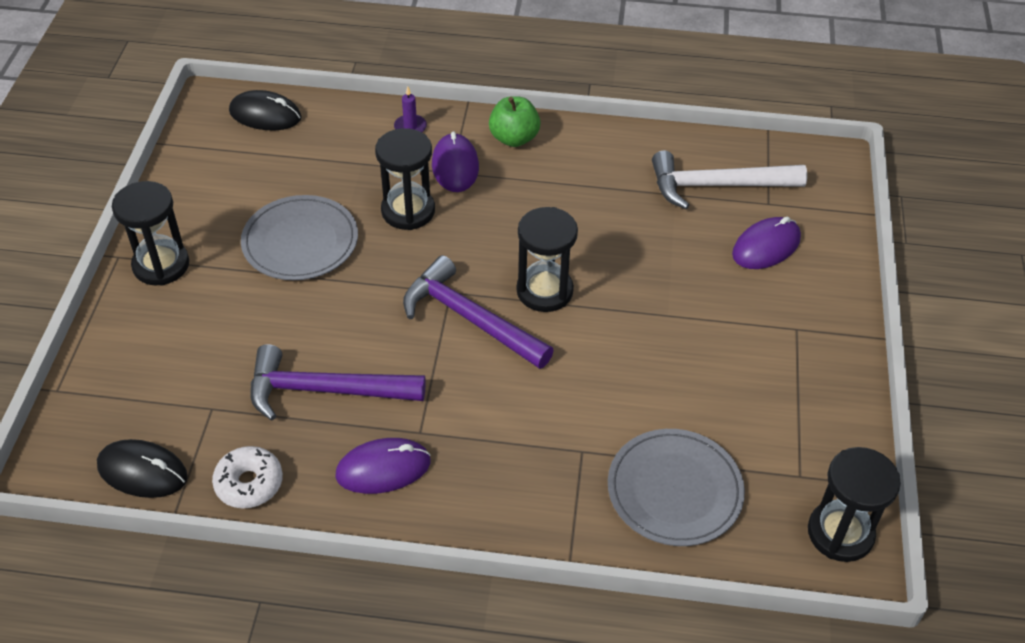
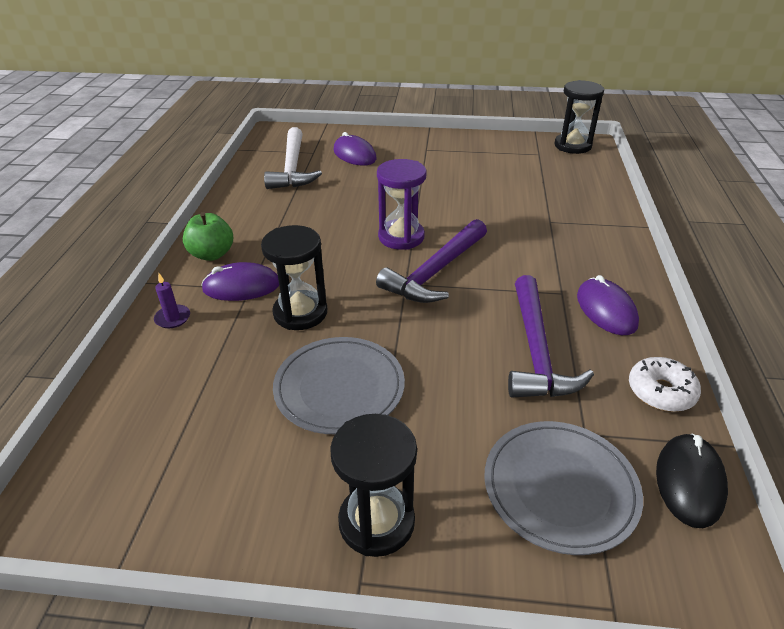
camera: 90 degrees left, 10 degrees down
black mouse [229,90,302,130] -> none
black hourglass [516,207,578,312] -> purple hourglass [377,159,427,250]
grey plate [608,429,745,546] -> grey plate moved to [484,421,643,555]

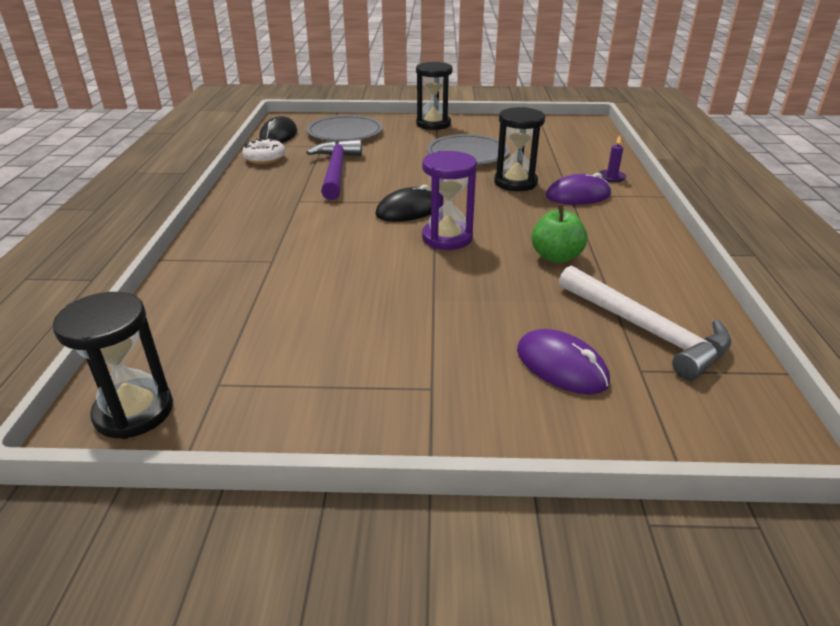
camera: 175 degrees right, 5 degrees down
green apple [183,212,233,261] -> green apple moved to [531,205,588,263]
white hammer [264,127,322,189] -> white hammer turned 150 degrees clockwise [559,265,731,380]
purple hammer [376,219,487,303] -> black mouse [375,185,431,222]
purple mouse [577,275,639,335] -> none

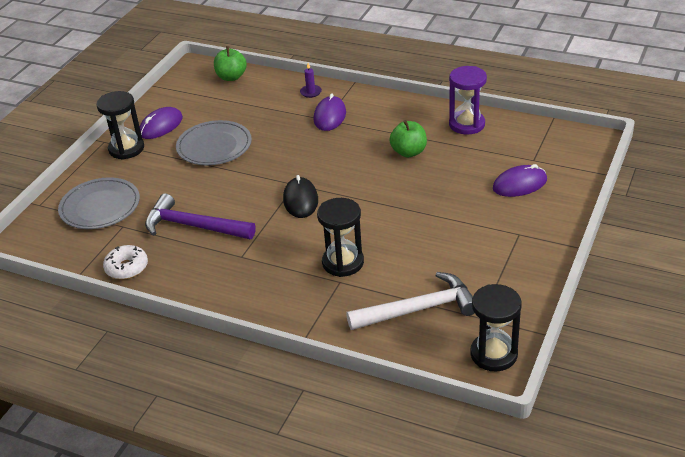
camera: 65 degrees left, 5 degrees up
black mouse [259,116,297,143] -> none
purple hourglass [422,151,477,250] -> purple hourglass moved to [449,66,487,135]
black hourglass [494,107,545,191] -> black hourglass moved to [317,198,364,277]
white hammer [559,265,731,380] -> white hammer moved to [346,272,475,330]
none -> purple mouse [140,107,183,139]
none -> green apple [214,46,247,81]

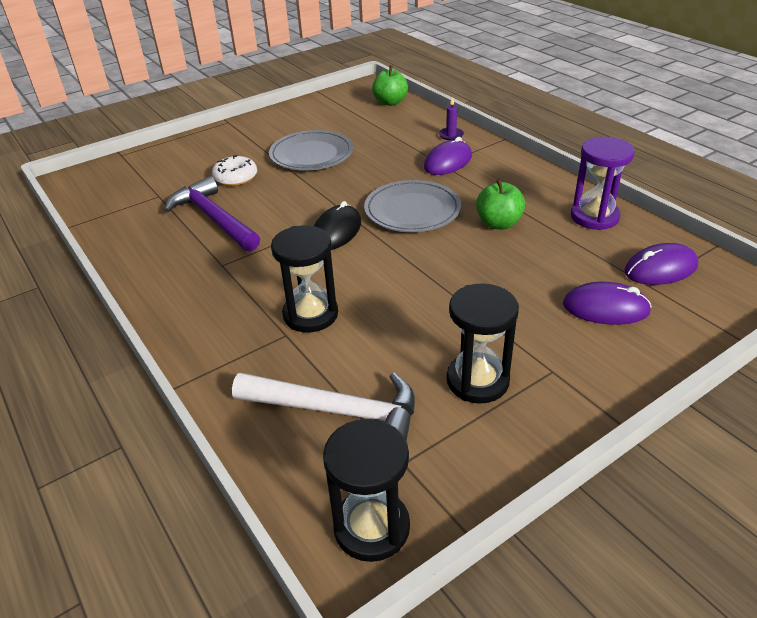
camera: 30 degrees right, 0 degrees up
grey plate [58,177,140,229] -> grey plate moved to [364,180,461,232]
black hourglass [96,91,144,160] -> black hourglass moved to [446,283,519,403]
white donut [103,245,148,279] -> white donut moved to [212,155,257,186]
purple mouse [140,107,183,139] -> purple mouse moved to [625,243,698,285]

